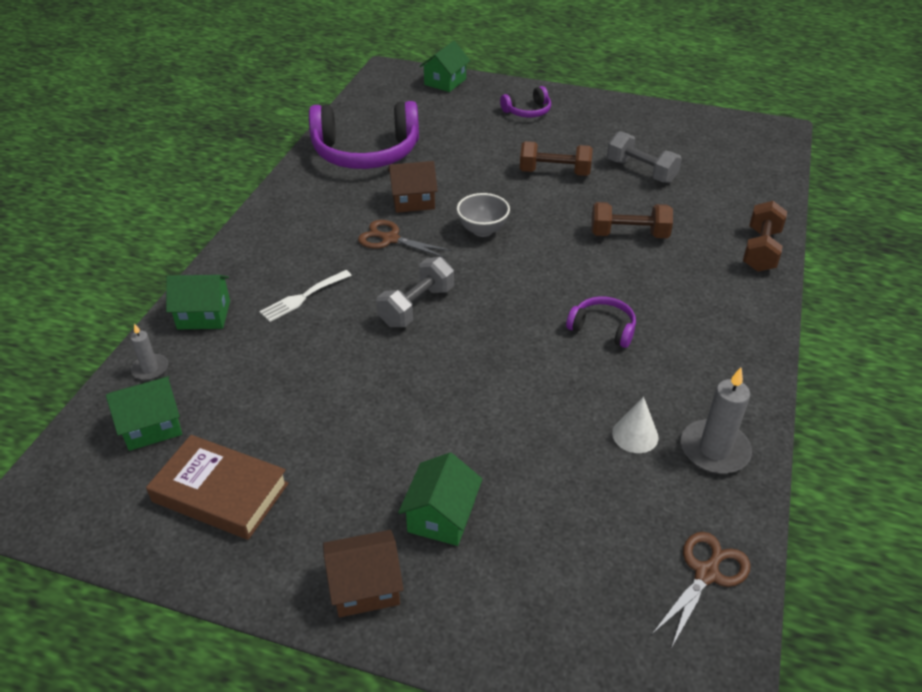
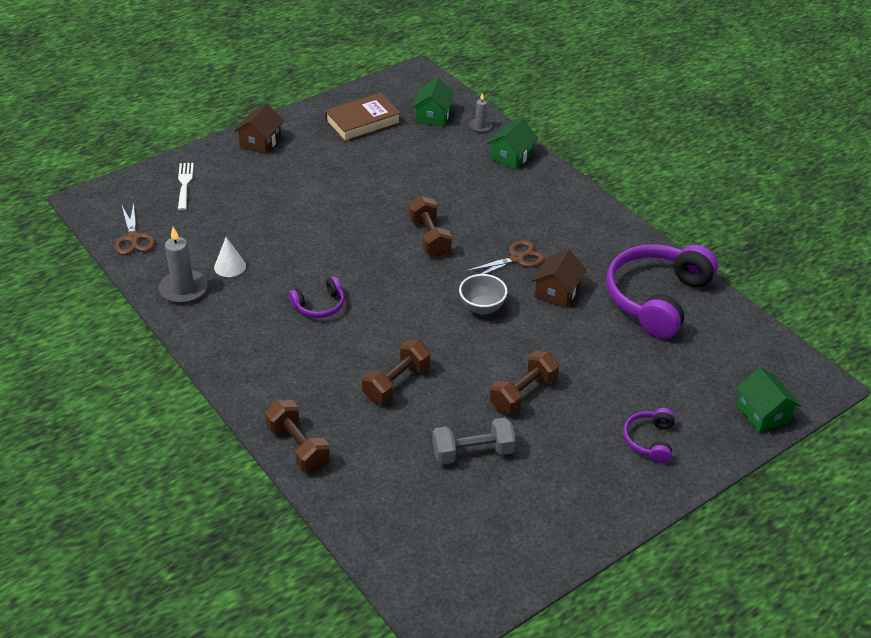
camera: 125 degrees right, 0 degrees up
white fork [260,270,352,322] -> white fork moved to [178,163,194,210]
grey dumbbell [377,257,454,327] -> brown dumbbell [409,196,452,257]
green house [398,453,483,546] -> none

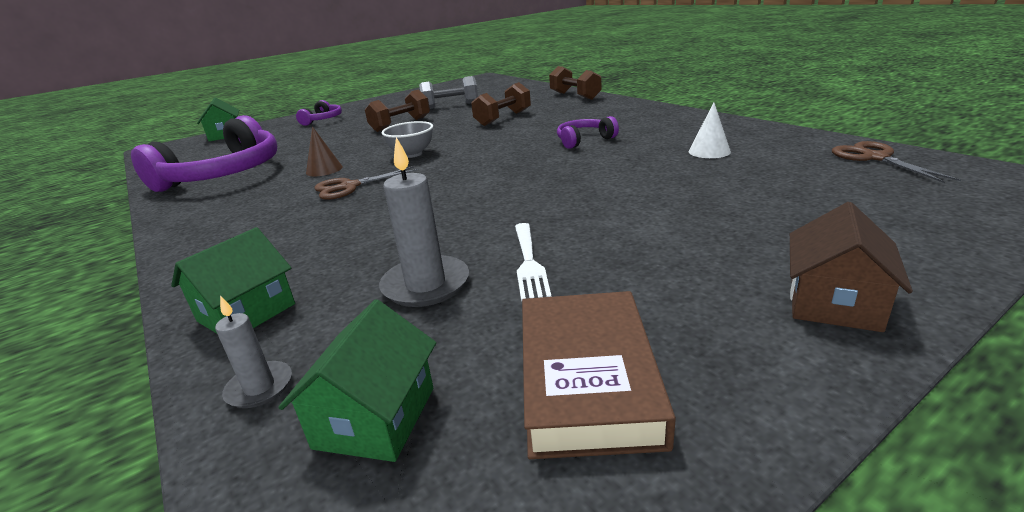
camera: 175 degrees left, 15 degrees down
grey candle [159,227,208,304] -> grey candle moved to [379,137,469,307]
white fork [178,163,194,210] -> white fork moved to [515,223,552,301]
brown book [325,93,401,142] -> brown book turned 60 degrees counterclockwise [522,291,676,459]
brown dumbbell [409,196,452,257] -> none
brown house [532,249,587,308] -> brown cone [306,126,343,176]

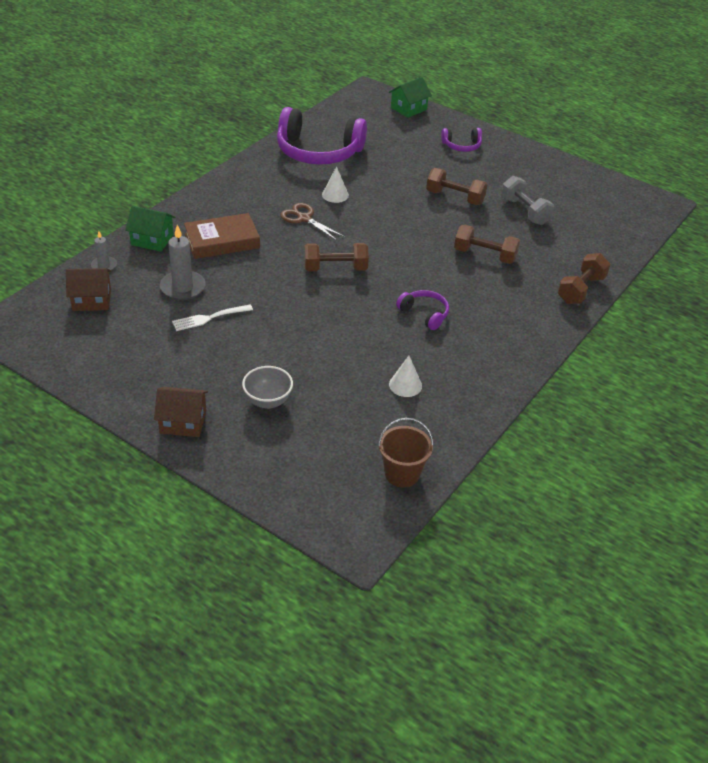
camera: 65 degrees right, 15 degrees up
green house [278,299,436,462] -> brown house [66,268,111,311]
brown cone [306,126,343,176] -> white cone [322,166,349,203]
grey bowl [382,121,433,158] -> grey bowl moved to [242,366,293,409]
brown book [522,291,676,459] -> brown book moved to [184,213,260,259]
brown scissors [832,141,961,183] -> brown bucket [378,418,433,488]
none -> brown dumbbell [304,243,369,271]

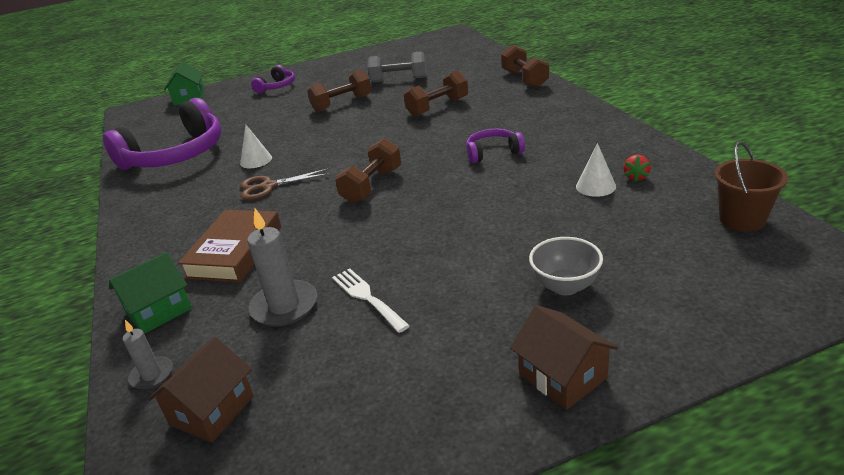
camera: 50 degrees left, 10 degrees down
brown house [154,387,208,437] -> brown house turned 75 degrees counterclockwise [510,305,618,410]
white fork [172,304,253,331] -> white fork turned 135 degrees clockwise [332,269,410,333]
none -> red strawberry [623,155,651,182]

